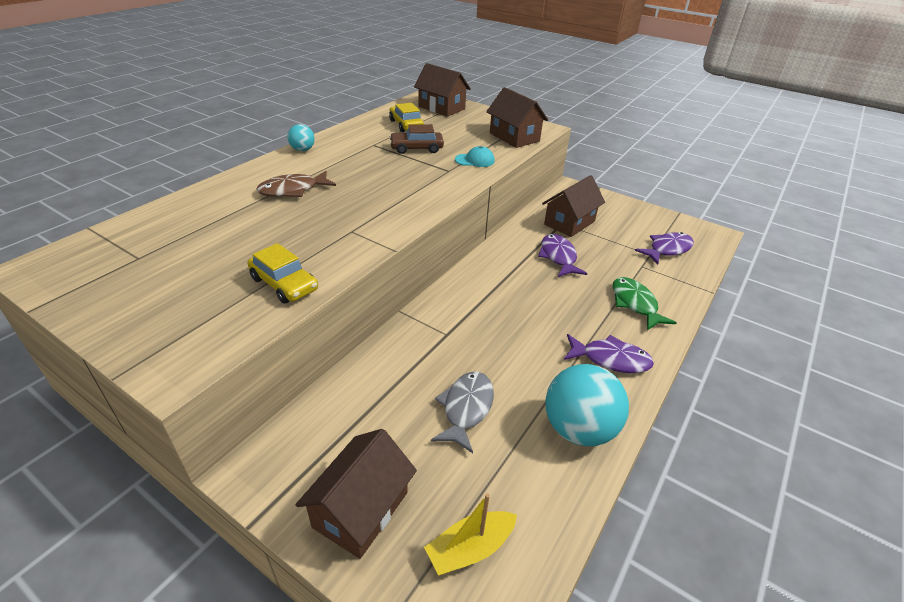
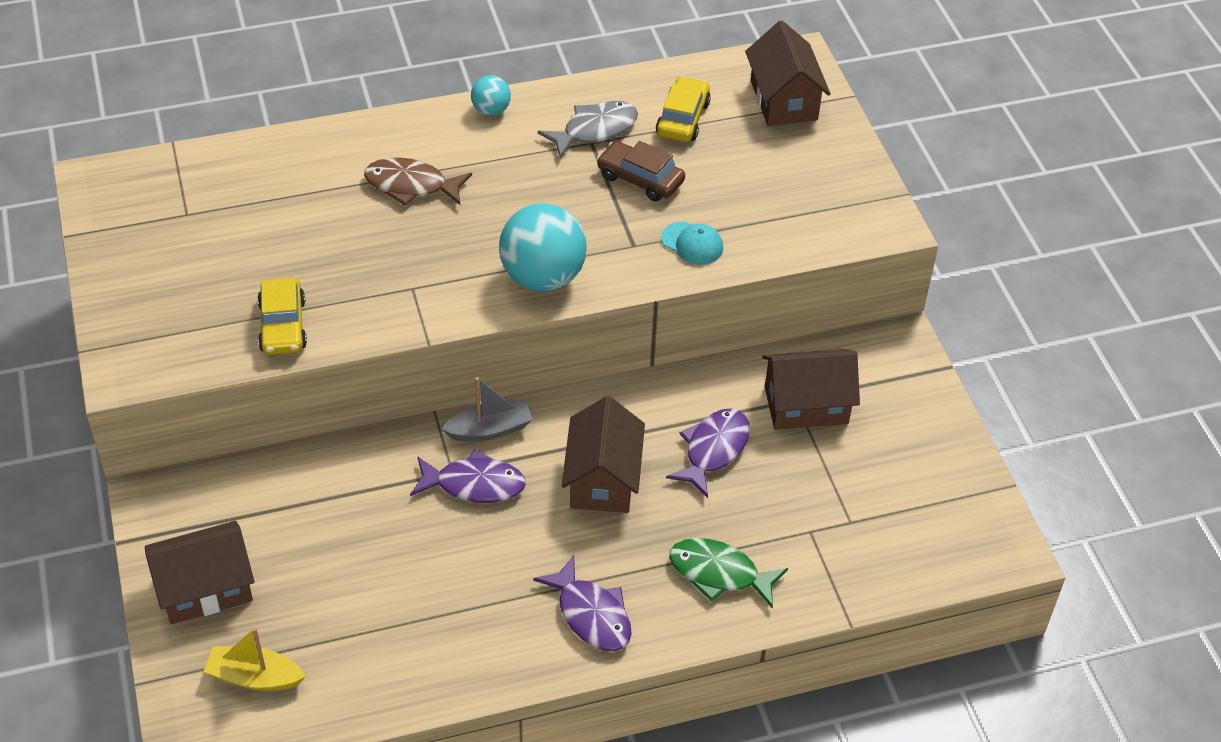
camera: 40 degrees right, 10 degrees up
grey fish [431,371,494,453] -> grey fish moved to [538,101,638,159]
brown house [486,87,548,148] -> brown house moved to [562,396,645,513]
turquoise ball [545,364,629,446] -> turquoise ball moved to [499,204,587,291]
green fish [613,277,677,330] -> green fish turned 90 degrees counterclockwise [669,538,788,609]
purple fish [635,232,694,265] -> purple fish moved to [410,449,526,503]
none -> grey boat [441,377,533,442]

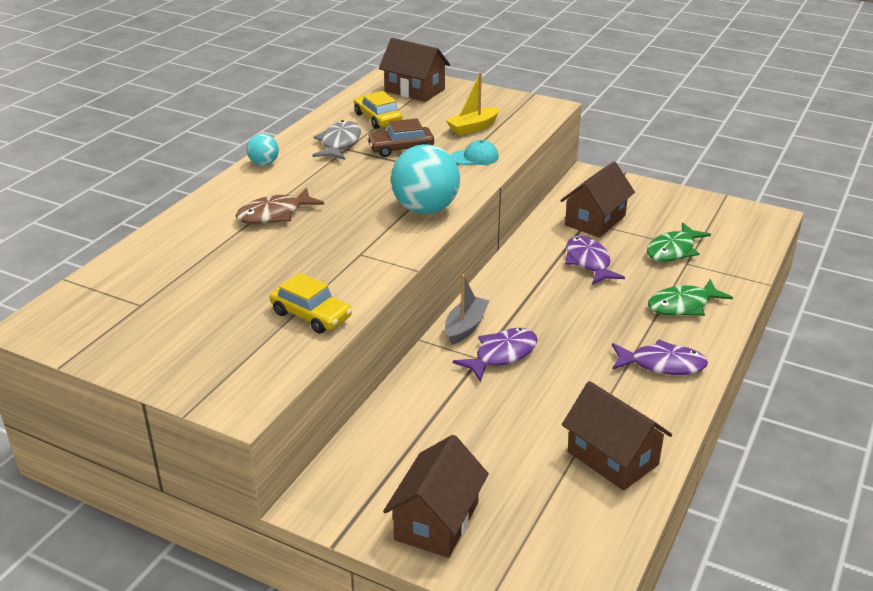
camera: 45 degrees left, 15 degrees down
yellow boat [203,628,306,691] -> yellow boat moved to [446,72,500,136]
brown house [562,396,645,513] -> brown house moved to [562,381,672,491]
none -> green fish [647,222,711,262]

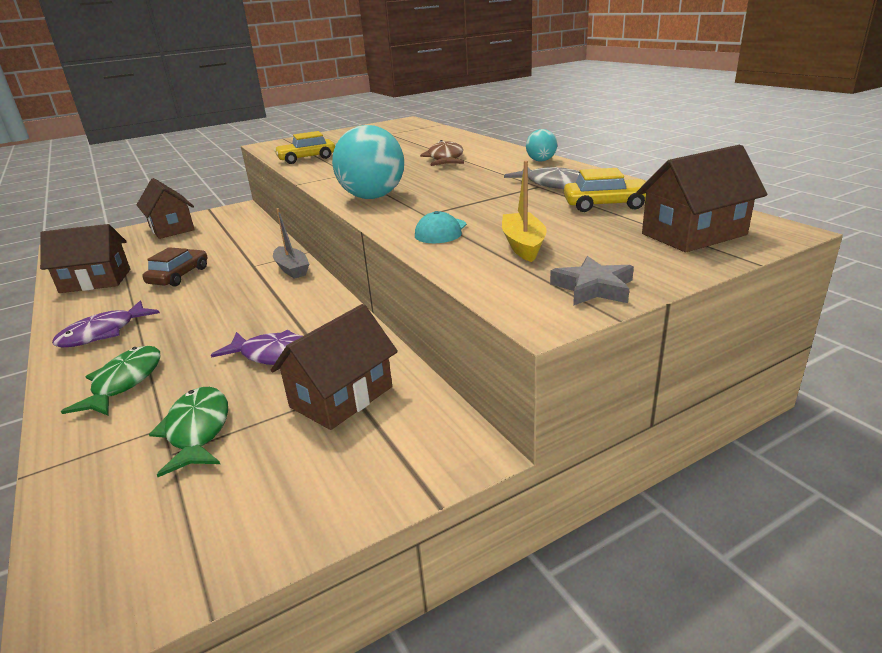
camera: 125 degrees right, 5 degrees down
brown car [366,118,434,157] -> brown car moved to [142,247,207,287]
purple fish [453,328,538,382] -> none
brown house [560,162,635,238] -> brown house turned 60 degrees clockwise [271,304,398,430]
none -> grey star [550,256,634,306]

